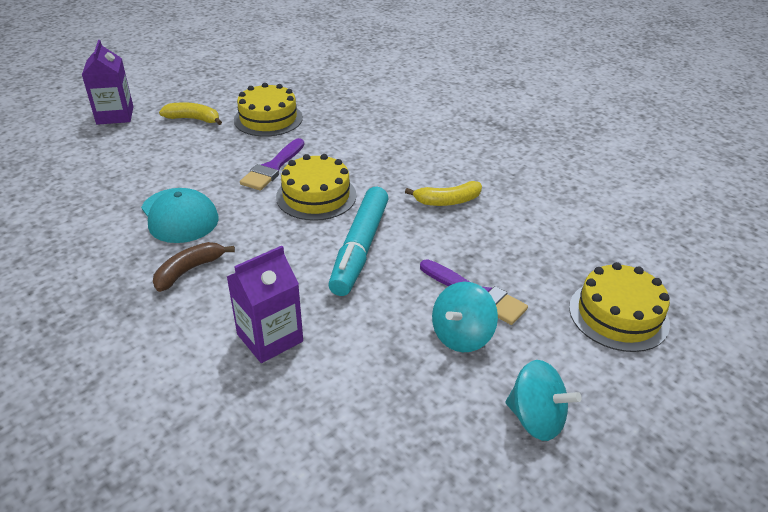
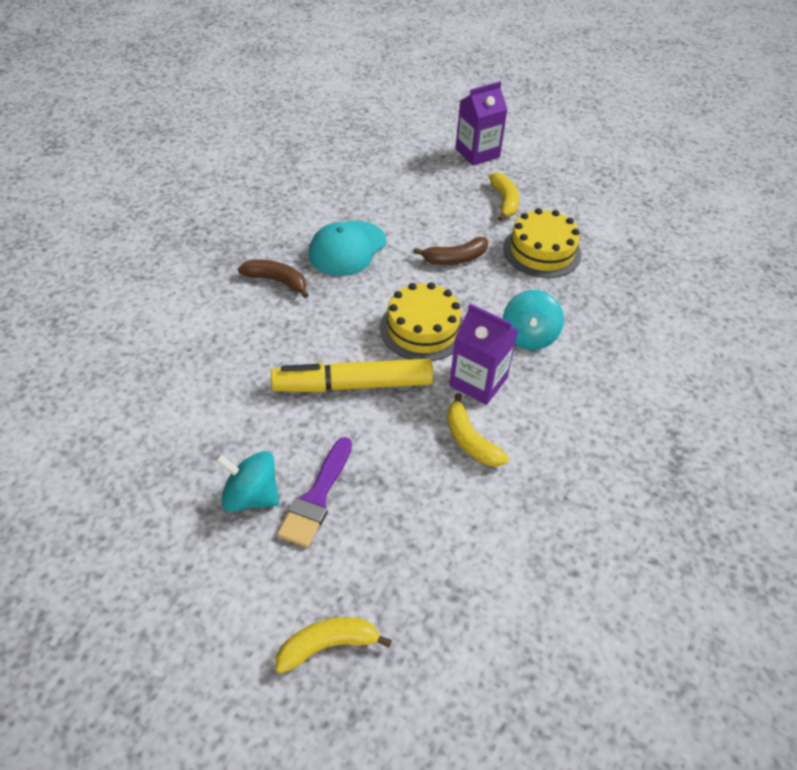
camera: 70 degrees right, 10 degrees up
purple carton [227,246,303,363] -> purple carton moved to [449,303,518,405]
purple brush [240,138,305,191] -> none
turquoise marker [328,187,389,296] -> yellow marker [271,359,433,392]
turquoise spinning top [506,360,582,441] -> turquoise spinning top moved to [503,290,564,350]
yellow cake [569,262,670,352] -> yellow banana [276,617,392,674]
none -> brown banana [413,237,488,265]

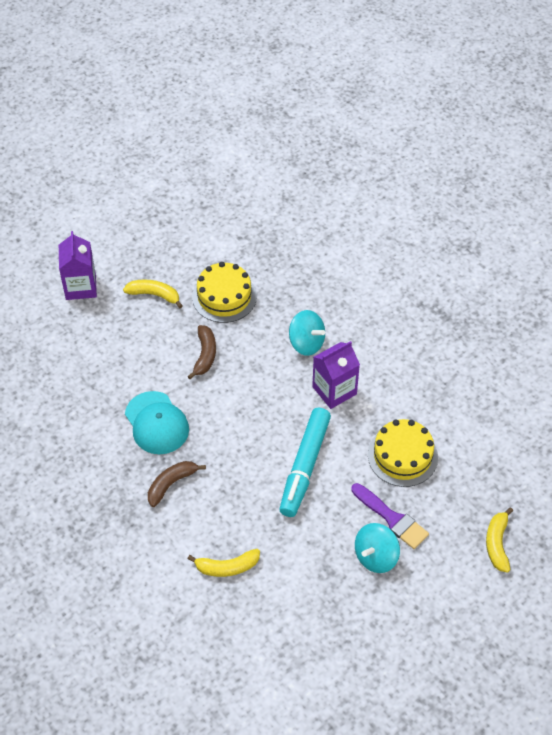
camera: 65 degrees left, 5 degrees up
yellow marker [271,359,433,392] -> turquoise marker [279,408,331,517]
yellow cake [380,282,463,361] -> yellow cake moved to [368,419,438,487]
yellow banana [447,393,509,467] -> yellow banana moved to [187,549,260,577]

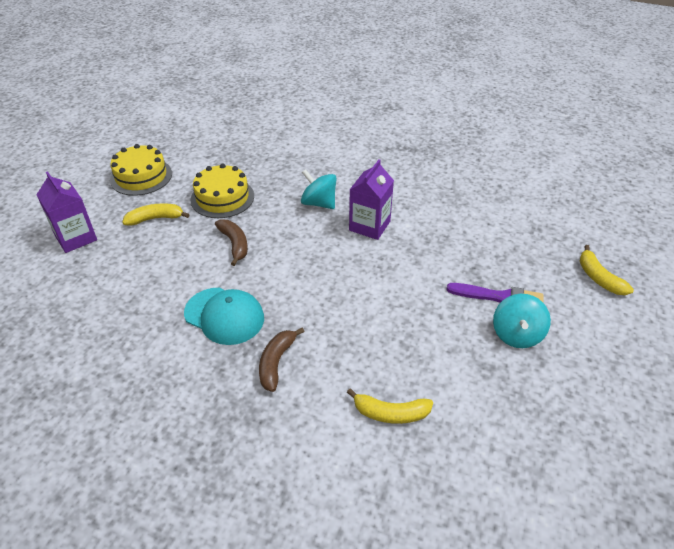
camera: 30 degrees left, 10 degrees down
yellow banana [187,549,260,577] -> yellow banana turned 45 degrees clockwise [347,388,433,424]
turquoise marker [279,408,331,517] -> none
turquoise spinning top [289,310,325,356] -> turquoise spinning top turned 150 degrees counterclockwise [301,169,336,209]
yellow cake [368,419,438,487] -> yellow cake moved to [110,144,172,196]

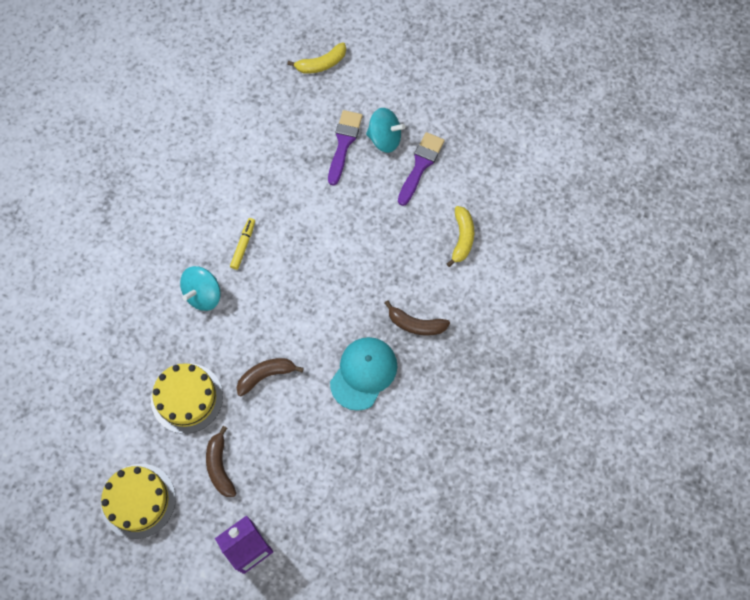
camera: 90 degrees left, 25 degrees up
yellow banana [122,203,190,226] -> brown banana [206,426,236,497]
purple carton [349,159,394,240] -> yellow marker [230,218,255,270]
none -> purple brush [398,132,445,206]

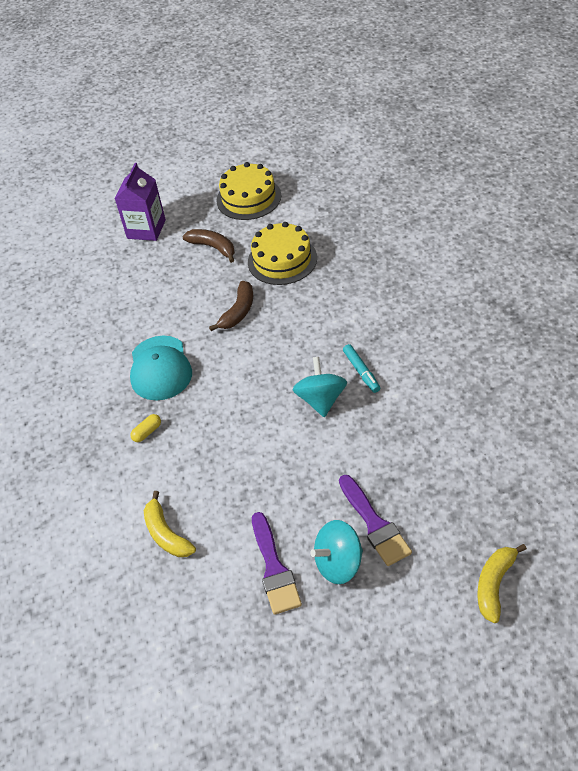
camera: 145 degrees right, 20 degrees down
turquoise spinning top [180,266,221,311] -> turquoise spinning top moved to [293,357,347,417]
yellow marker [230,218,255,270] -> turquoise marker [343,344,380,393]
brown banana [385,300,450,336] -> yellow capsule [130,414,161,442]

